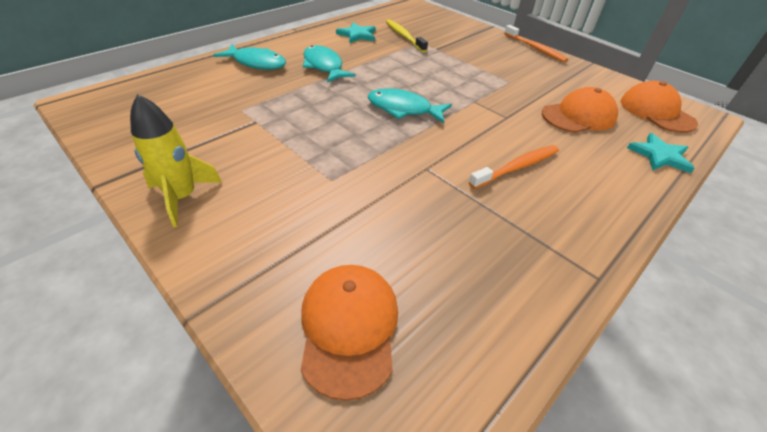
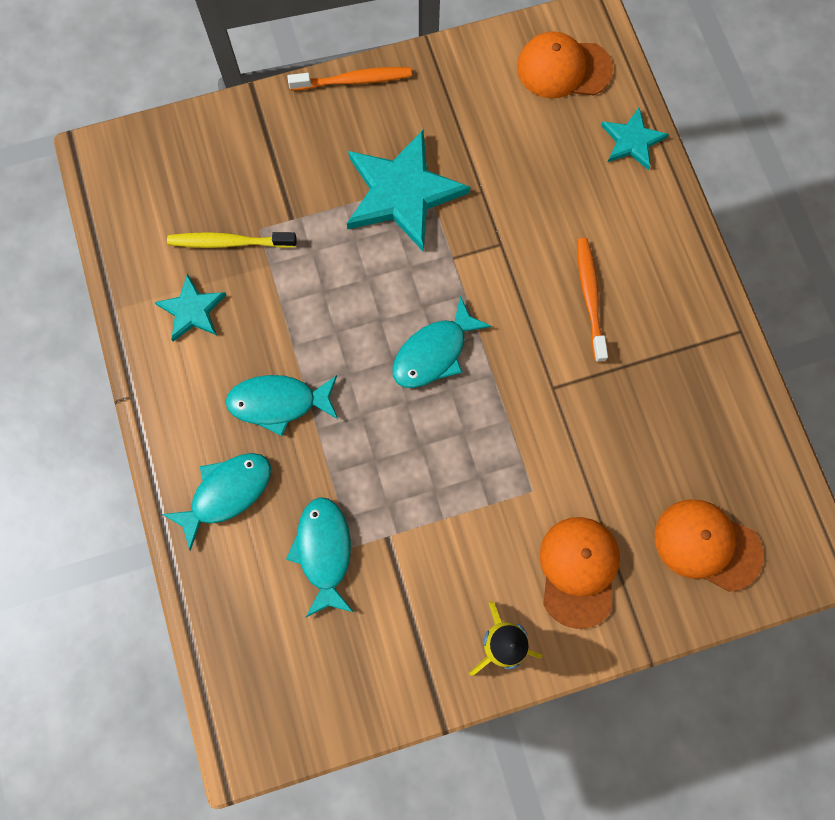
camera: 60 degrees left, 30 degrees up
orange cap [542,87,618,133] -> orange cap moved to [540,517,620,629]
none -> turquoise fish [286,497,353,618]
none -> turquoise star [347,130,470,252]

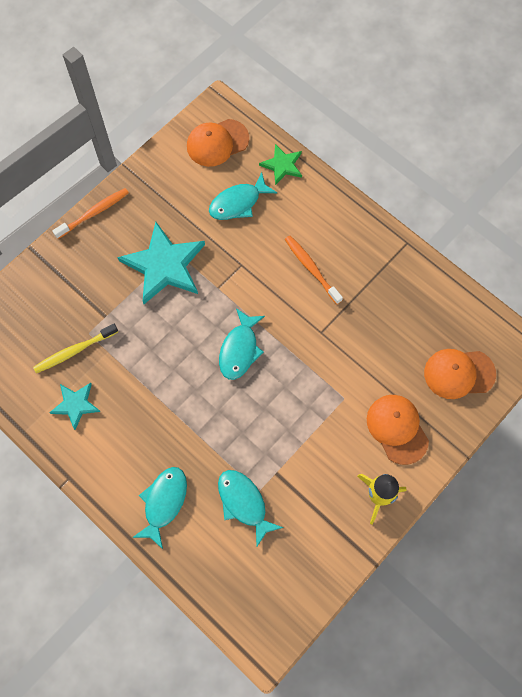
camera: 30 degrees left, 5 degrees down
turquoise fish [225,375,338,436] -> turquoise fish moved to [209,172,277,220]
turquoise star [601,108,669,170] -> green star [259,144,302,185]

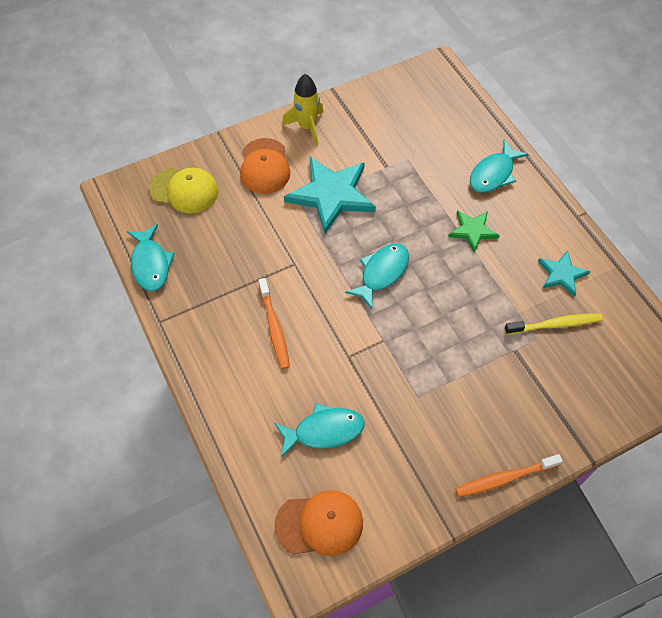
camera: 160 degrees left, 10 degrees down
turquoise star [117,222,205,304] -> turquoise star moved to [284,157,376,234]
turquoise fish [218,470,283,546] -> turquoise fish moved to [127,224,175,291]
green star [259,144,302,185] -> green star moved to [448,210,499,253]
orange cap [424,349,496,399] -> yellow cap [149,168,218,213]

